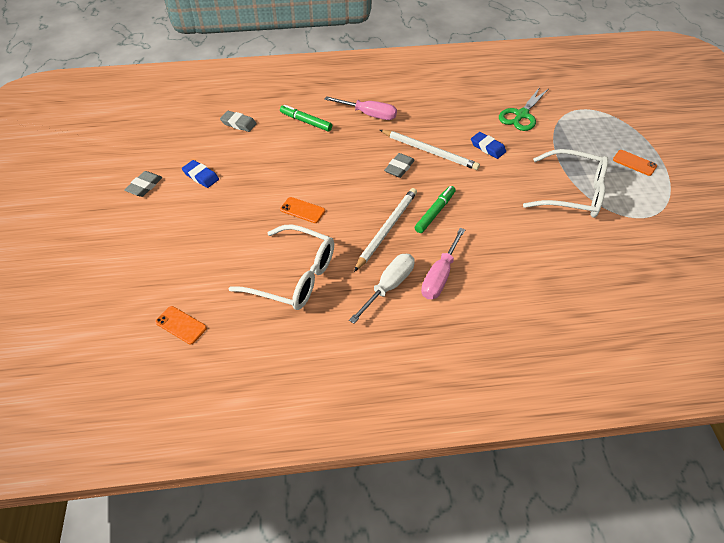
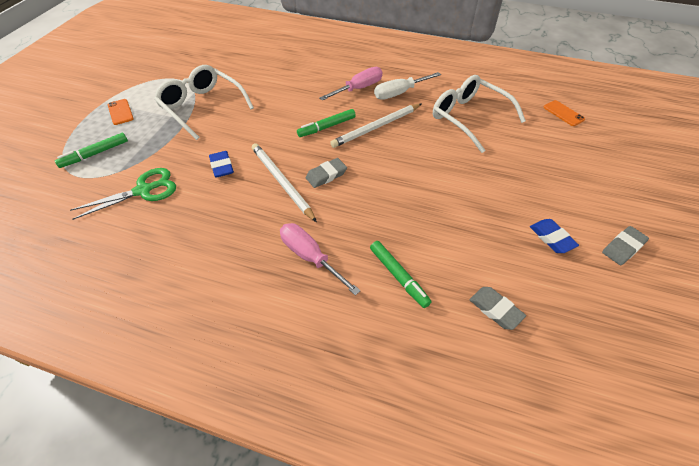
camera: 155 degrees left, 0 degrees up
orange phone [280,197,325,223] -> none
none -> green marker [55,133,128,168]

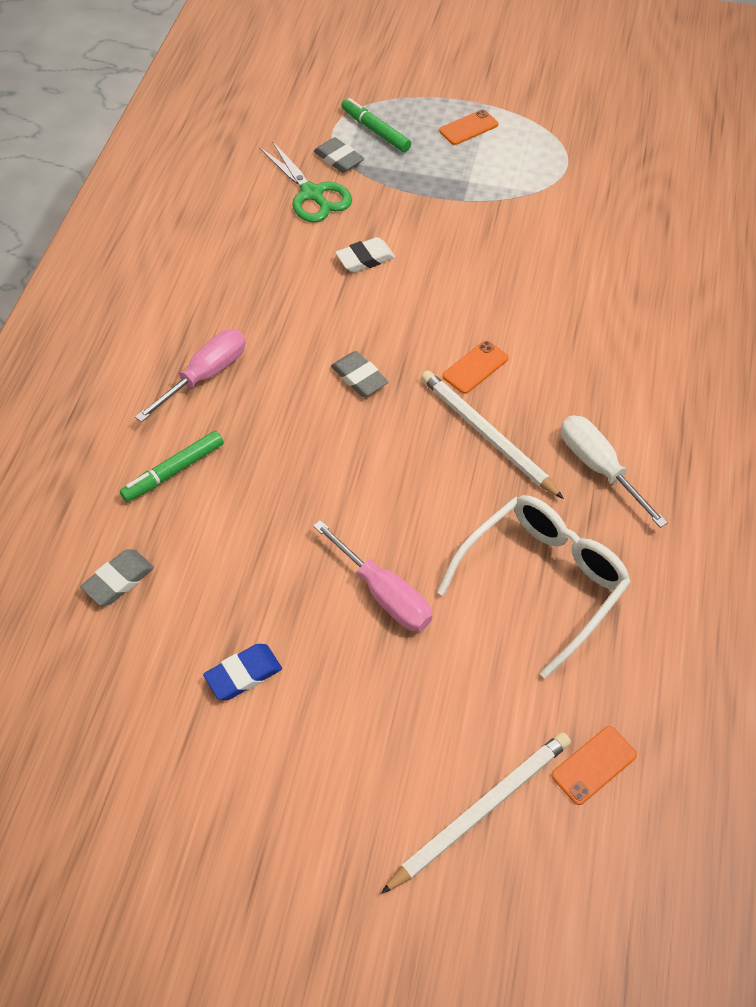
camera: 85 degrees right, 5 degrees up
white glasses [154,65,254,140] -> none
blue eraser [209,151,234,178] -> white eraser [335,237,395,273]
white pencil [252,143,317,222] -> white pencil moved to [381,732,571,894]
green marker [297,109,356,137] -> orange phone [442,341,508,394]
pink screwdriver [319,67,383,101] -> pink screwdriver moved to [313,520,432,632]
grey eraser [602,226,649,265] -> grey eraser moved to [314,137,364,173]

